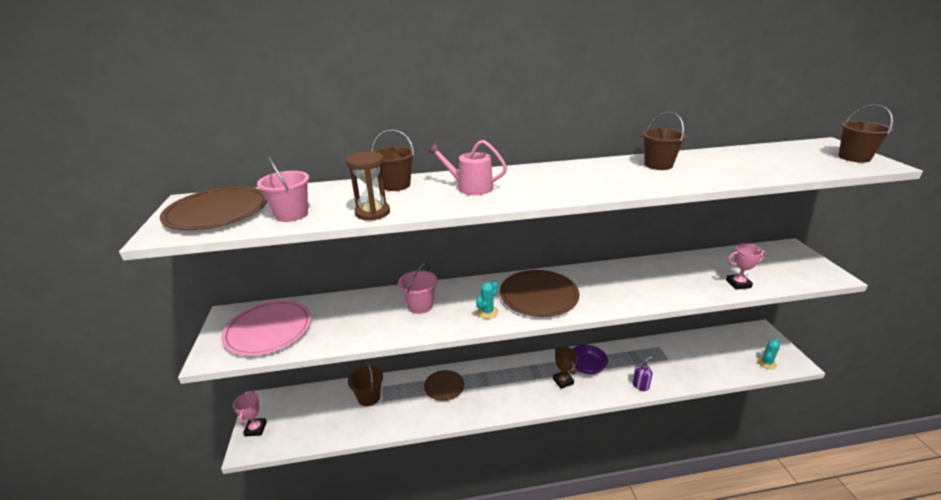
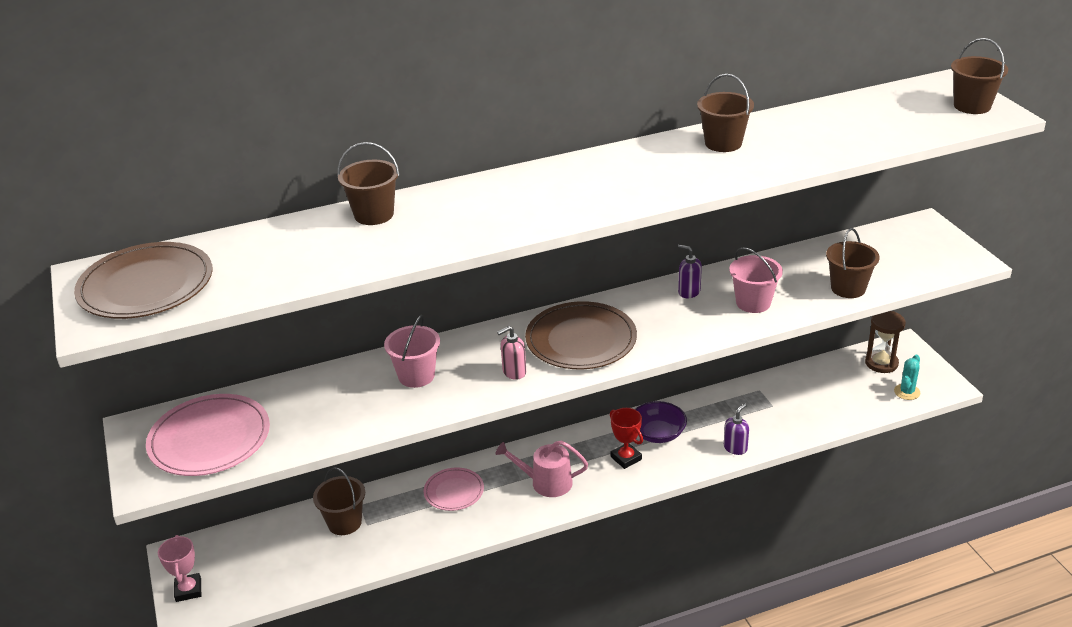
camera: 10 degrees left, 5 degrees up
pink bucket [257,156,309,222] -> pink bucket moved to [729,247,783,313]
brown hourglass [346,152,390,220] -> brown hourglass moved to [865,311,906,373]
brown plate [424,370,464,401] -> pink plate [424,467,484,511]
pink watering can [427,140,507,195] -> pink watering can moved to [496,441,588,497]
turquoise cactus [476,280,498,319] -> pink soap dispenser [497,326,526,380]
brown trophy [553,347,577,389] -> red trophy [610,408,643,469]
pink trophy [726,243,766,290] -> brown bucket [826,228,880,298]
none -> purple soap dispenser [678,245,702,298]

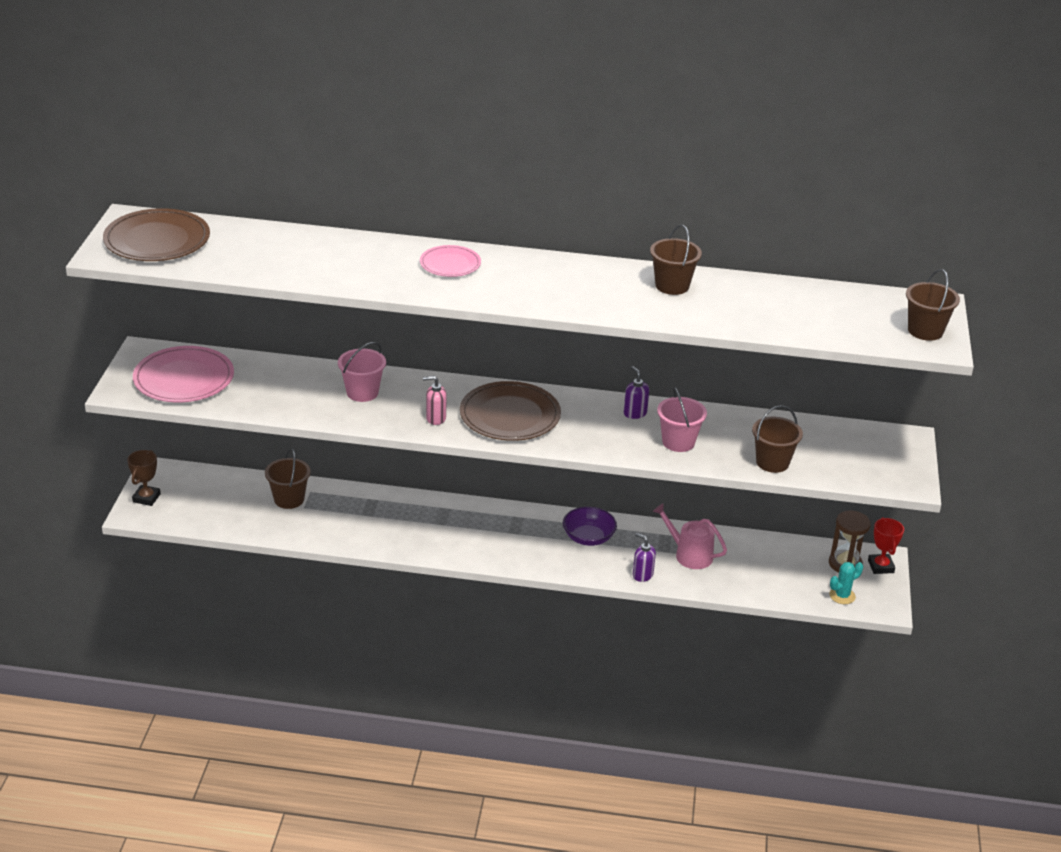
camera: 25 degrees right, 0 degrees up
pink trophy [158,535,201,602] -> brown trophy [127,450,161,506]
brown bucket [337,142,400,225] -> none
pink plate [424,467,484,511] -> pink plate moved to [420,245,481,277]
pink watering can [496,441,588,497] -> pink watering can moved to [653,503,727,569]
red trophy [610,408,643,469] -> red trophy moved to [868,517,904,574]
purple soap dispenser [724,403,749,455] -> purple soap dispenser turned 120 degrees counterclockwise [633,533,656,582]

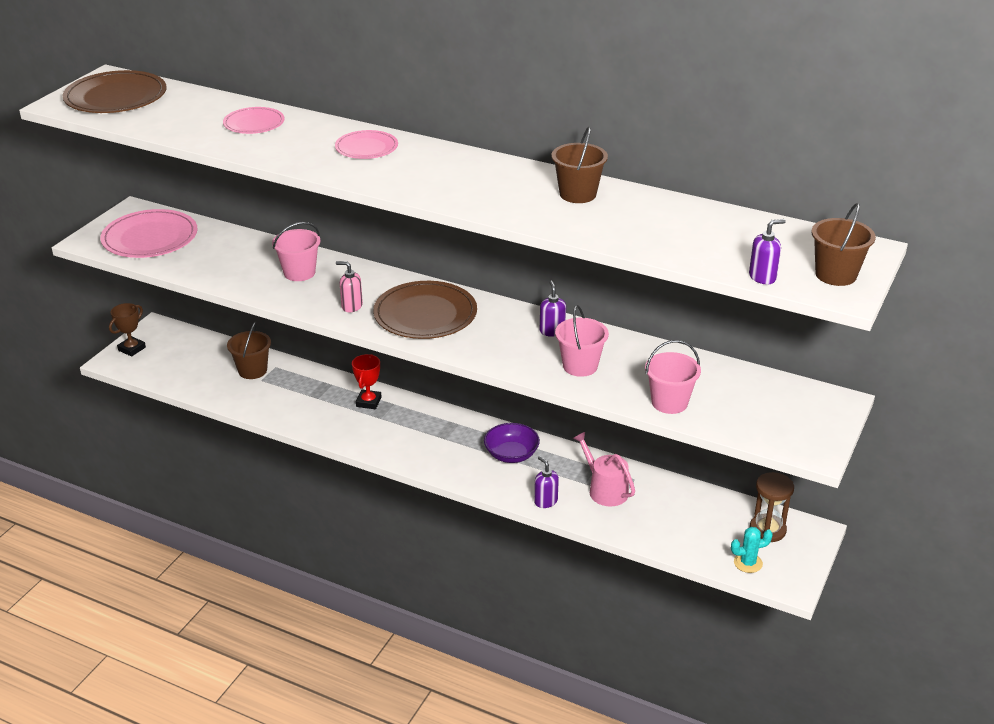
camera: 20 degrees right, 0 degrees up
brown bucket [752,405,803,473] -> pink bucket [645,340,701,414]
red trophy [868,517,904,574] -> red trophy moved to [352,354,381,409]
none -> pink plate [223,107,285,134]
none -> purple soap dispenser [749,219,786,284]

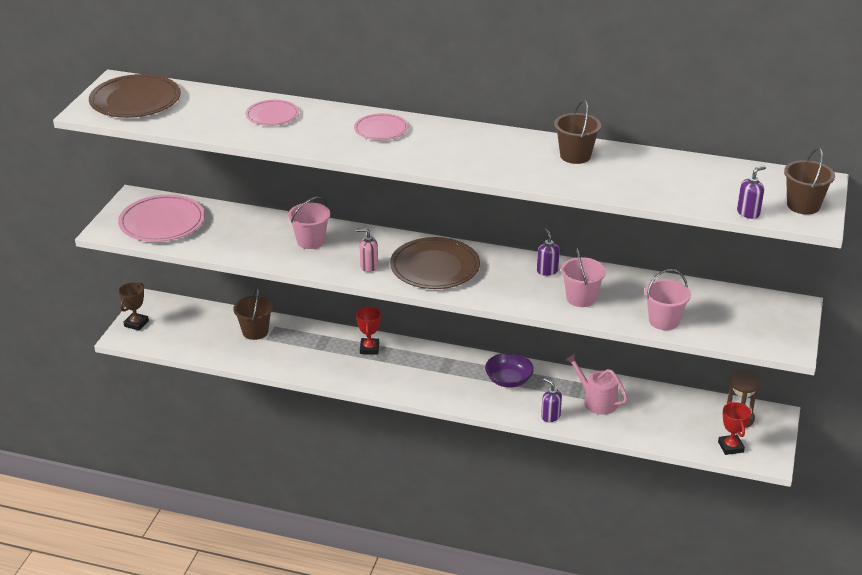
camera: 10 degrees left, 0 degrees up
turquoise cactus [731,527,773,573] -> red trophy [718,402,751,455]

